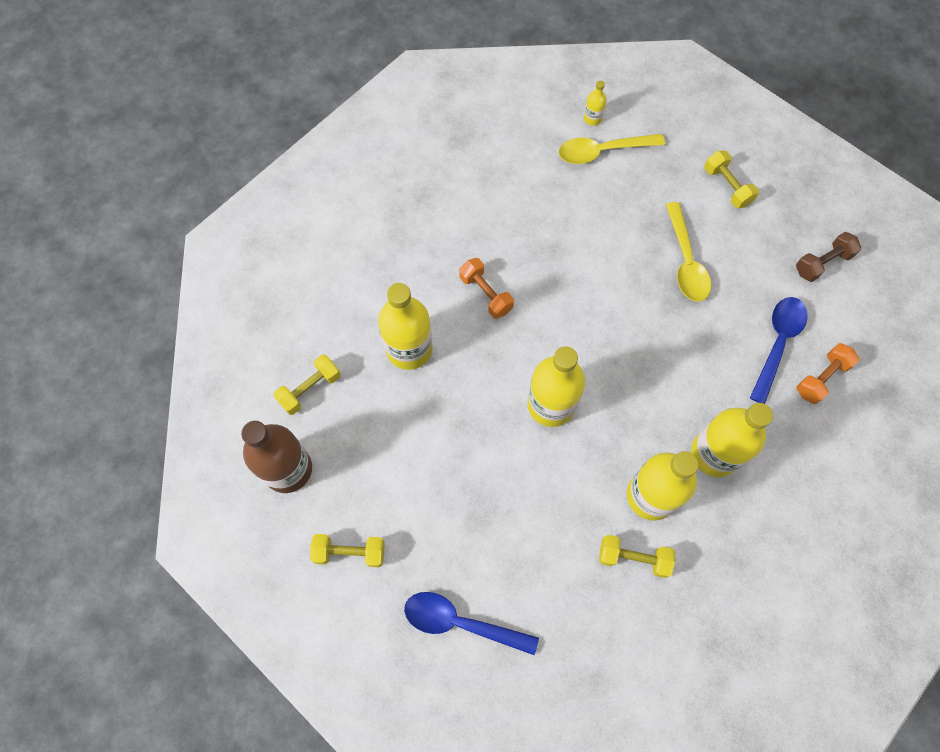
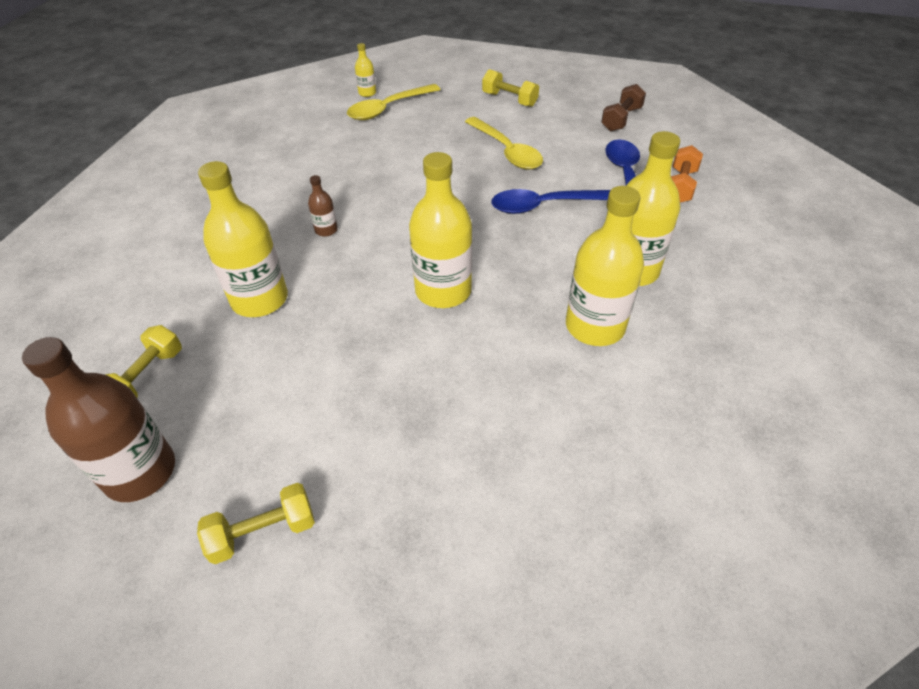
camera: 25 degrees left, 20 degrees down
blue spoon [404,592,539,655] -> blue spoon moved to [491,189,610,214]
orange dumbbell [459,258,514,319] -> brown bottle [308,175,338,237]
yellow dumbbell [599,535,675,578] -> none

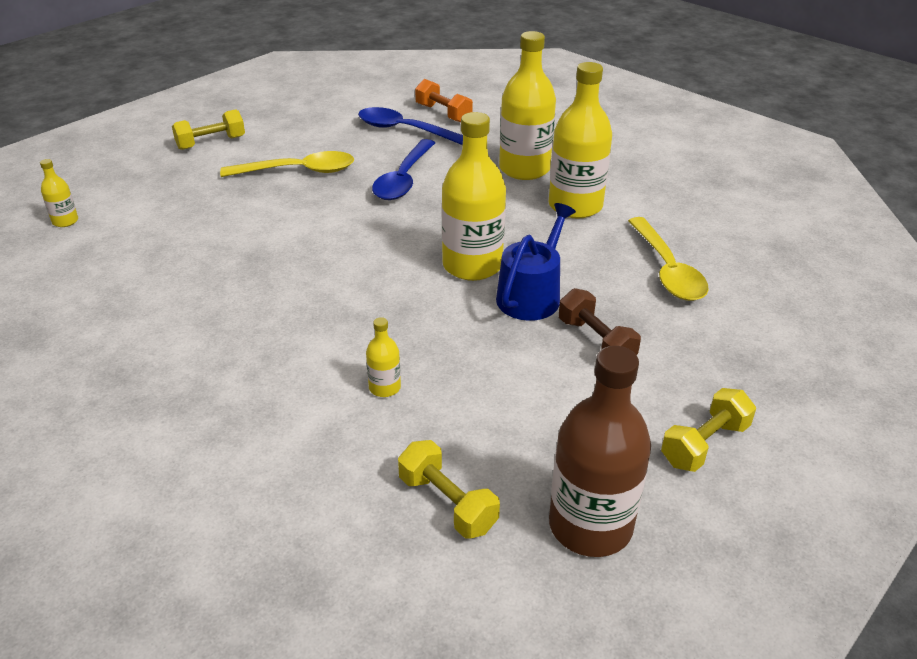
camera: 65 degrees left, 10 degrees down
yellow dumbbell [197,483,315,564] -> yellow dumbbell turned 45 degrees clockwise [661,388,756,472]
yellow bottle [198,161,288,317] -> yellow bottle [366,317,401,397], size x0.45
brown bottle [308,175,338,237] -> none
yellow spoon [347,84,441,120] -> yellow spoon moved to [628,217,709,301]
brown dumbbell [601,84,646,131] -> brown dumbbell moved to [559,288,641,355]
none -> blue watering can [496,203,576,321]

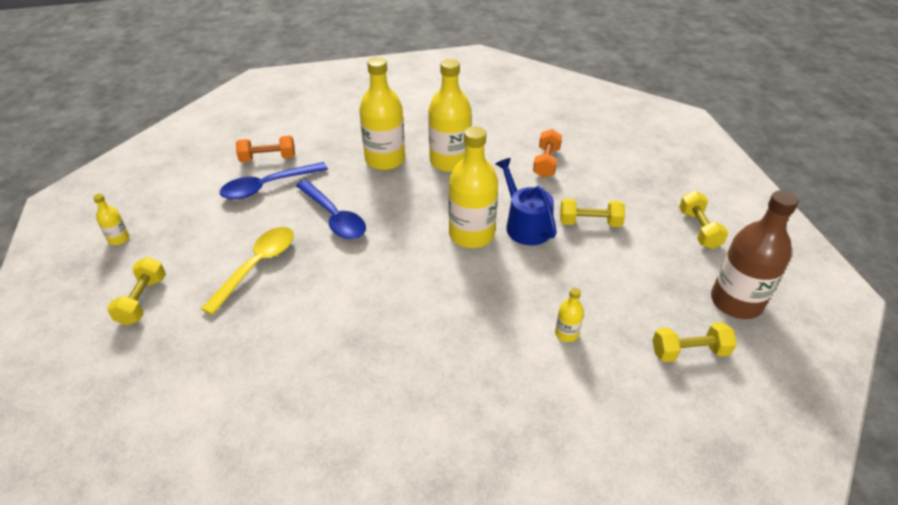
camera: 55 degrees left, 5 degrees up
yellow bottle [40,159,78,227] -> yellow bottle moved to [93,194,129,245]
brown dumbbell [559,288,641,355] -> yellow dumbbell [560,199,625,227]
yellow spoon [628,217,709,301] -> orange dumbbell [533,129,562,178]

